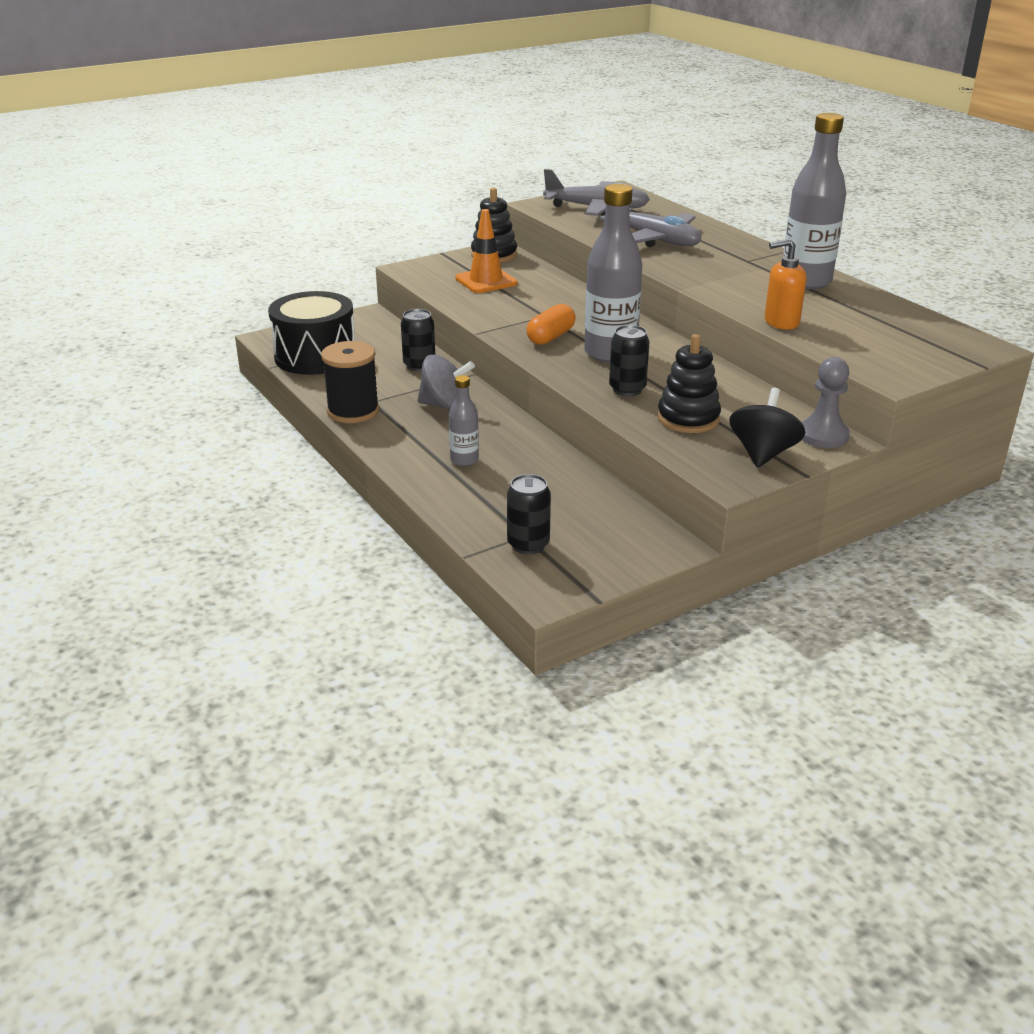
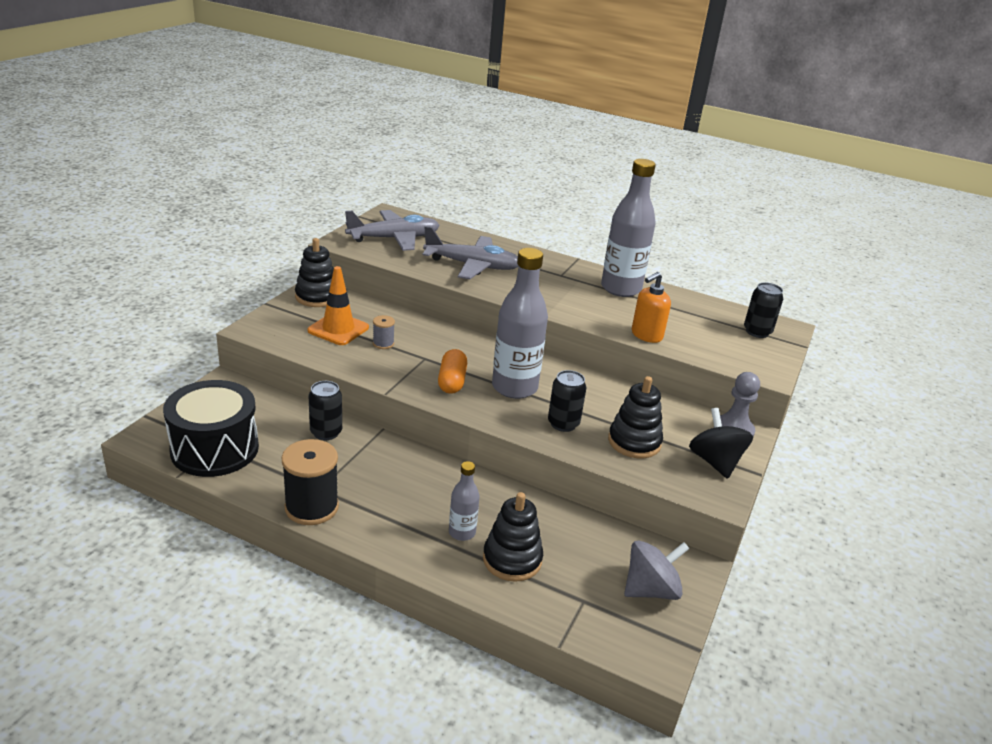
camera: 35 degrees left, 0 degrees up
grey spinning top [417,355,475,410] -> grey spinning top moved to [624,541,690,600]
black can [507,474,551,555] -> black can moved to [744,282,783,338]
none -> grey spool [373,315,395,349]
none -> black stacking toy [483,492,543,582]

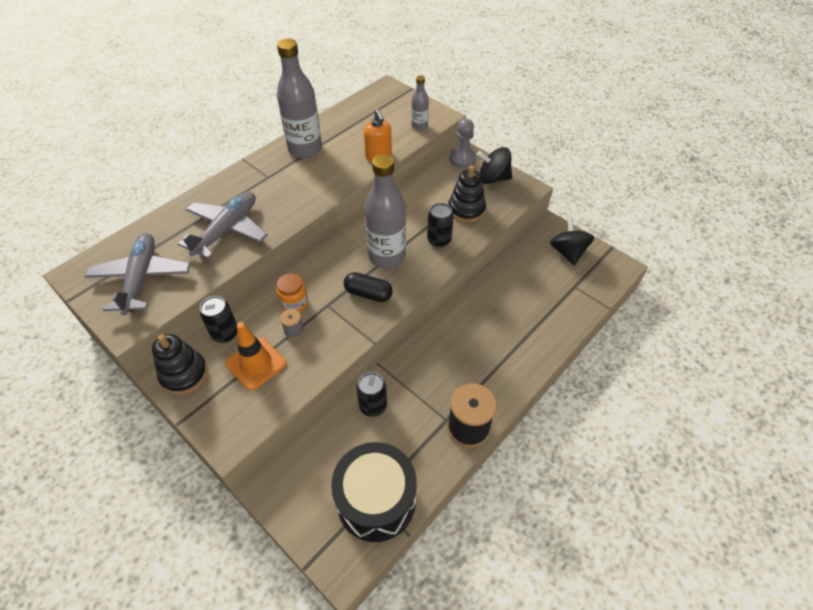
camera: 70 degrees left, 20 degrees up
orange capsule [438,349,467,394] -> black capsule [344,272,393,302]
grey bottle [449,461,480,541] -> grey bottle moved to [411,75,429,130]
black stacking toy [483,492,543,582] -> none
grey spinning top [624,541,690,600] -> black spinning top [550,217,594,266]
black can [744,282,783,338] -> black can moved to [200,296,237,343]
none -> orange jar [277,274,308,312]

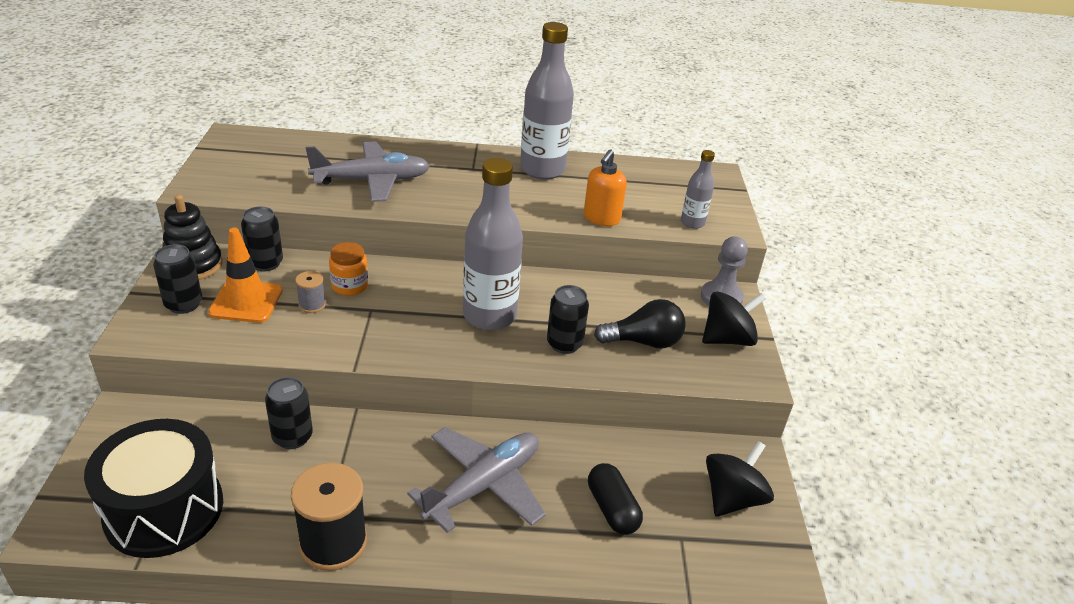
camera: 45 degrees right, 15 degrees down
grey plane [85,233,190,315] -> grey plane moved to [407,427,546,533]
black capsule [344,272,393,302] -> black capsule moved to [588,463,643,535]
black stacking toy [449,165,486,222] -> black light bulb [594,299,686,349]
black spinning top [477,147,512,184] -> black spinning top turned 105 degrees clockwise [702,291,766,346]
none -> black can [153,244,202,314]

